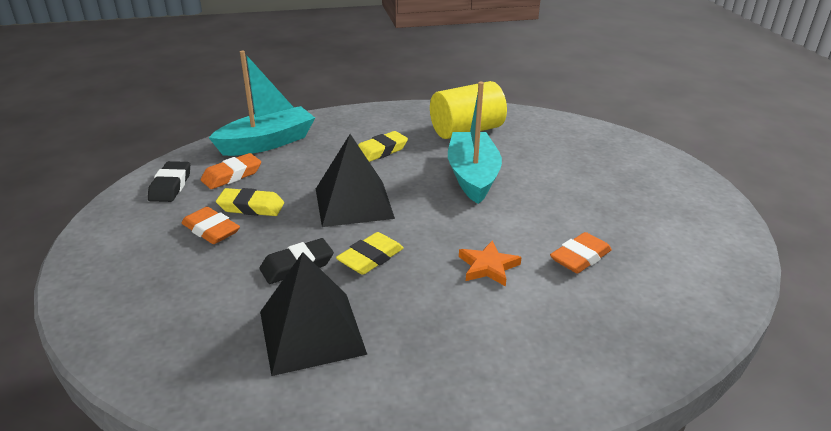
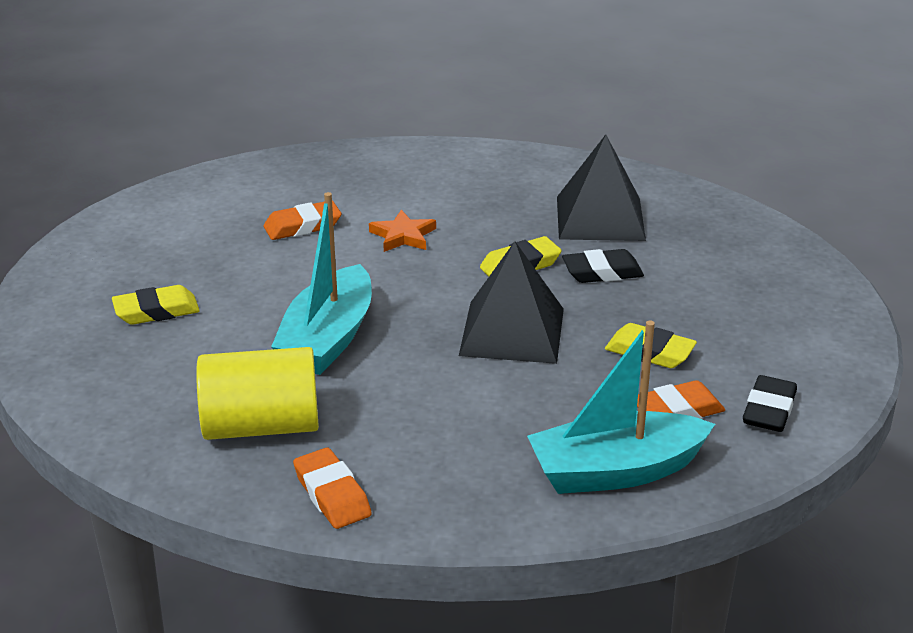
camera: 160 degrees left, 0 degrees up
orange eraser [182,207,240,244] -> orange eraser moved to [293,448,372,529]
yellow eraser [358,131,408,162] -> yellow eraser moved to [112,285,200,325]

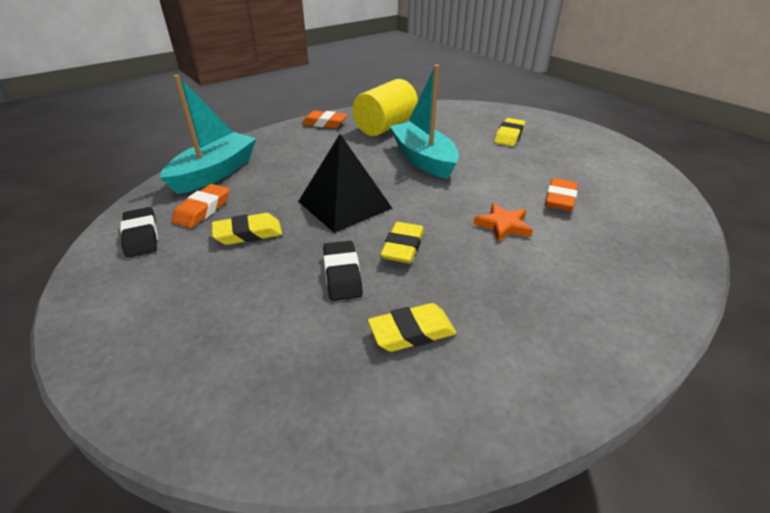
camera: 135 degrees right, 5 degrees up
black pyramid [557,135,646,241] -> yellow eraser [368,303,456,352]
black eraser [562,249,644,283] -> black eraser turned 45 degrees counterclockwise [323,241,363,301]

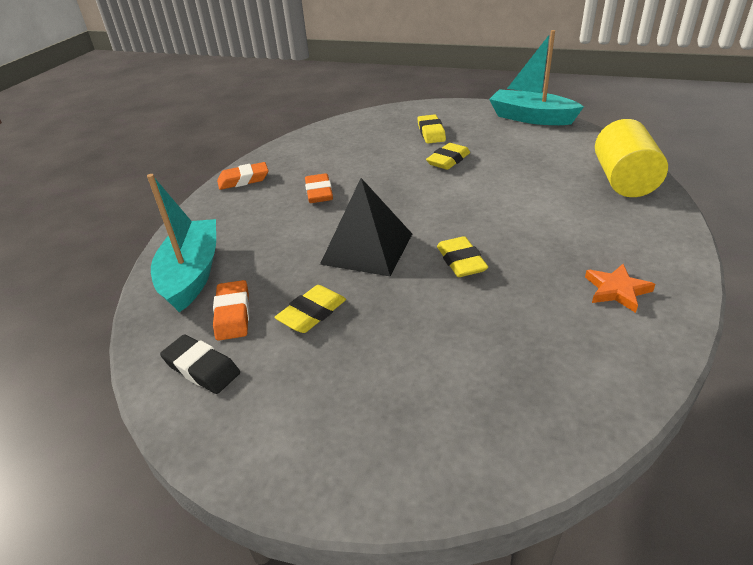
camera: 30 degrees left, 0 degrees up
black eraser [323,241,363,301] -> none
yellow cylinder [352,79,418,136] -> yellow cylinder moved to [595,119,668,197]
yellow eraser [368,303,456,352] -> yellow eraser moved to [426,143,470,170]
turquoise boat [390,64,459,179] -> turquoise boat moved to [489,30,584,125]
orange star [473,203,533,242] -> orange star moved to [585,264,655,313]
orange eraser [545,178,578,211] -> orange eraser moved to [305,173,333,203]

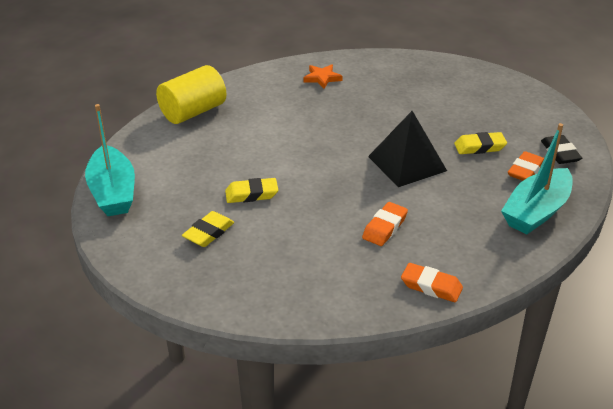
camera: 140 degrees left, 0 degrees up
yellow eraser [437,236,488,277] -> none

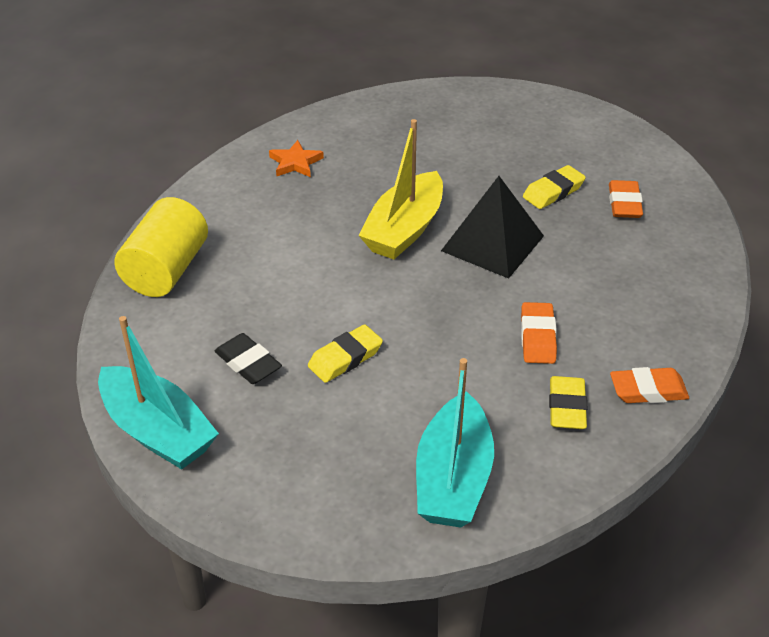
camera: 30 degrees left, 5 degrees up
yellow eraser [182,211,234,247] -> yellow eraser moved to [549,376,588,429]
turquoise boat [501,123,573,234] -> turquoise boat moved to [416,358,494,527]
black eraser [541,135,582,164] -> black eraser moved to [215,333,282,384]
none -> yellow boat [358,119,443,260]

